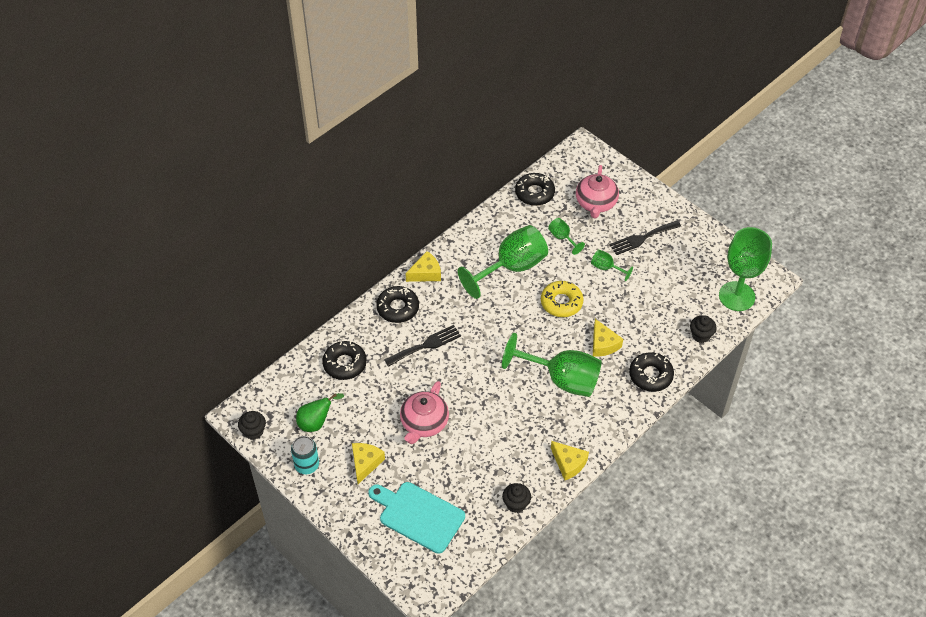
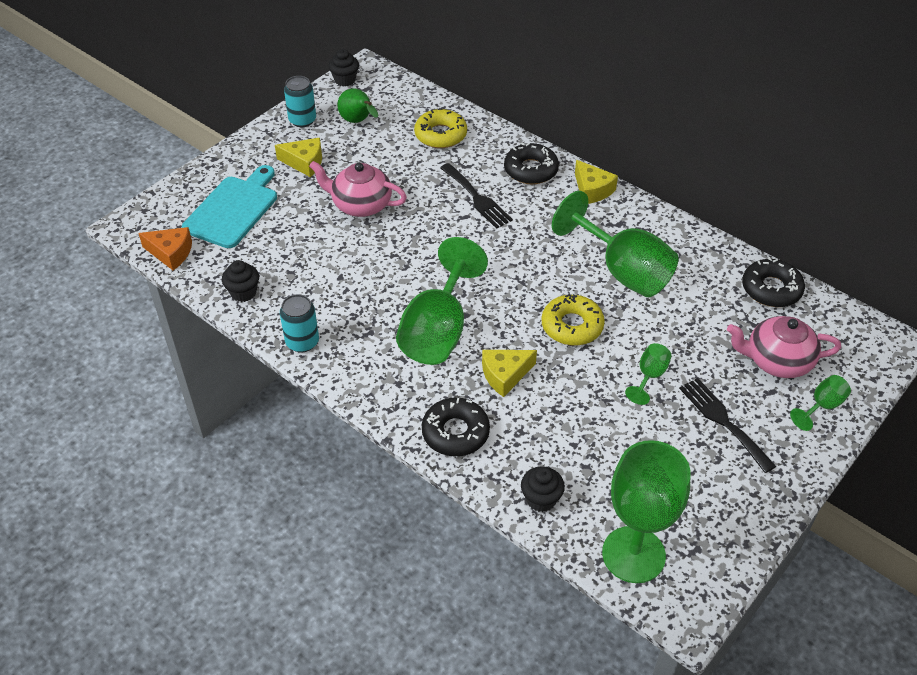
camera: 85 degrees right, 5 degrees down
black donut [322,341,367,380] -> yellow donut [414,108,467,148]
green goblet [548,218,585,255] -> green goblet moved to [790,375,851,431]
yellow cheese [551,441,589,480] -> turquoise can [280,294,319,353]
none -> orange cheese [138,227,192,270]

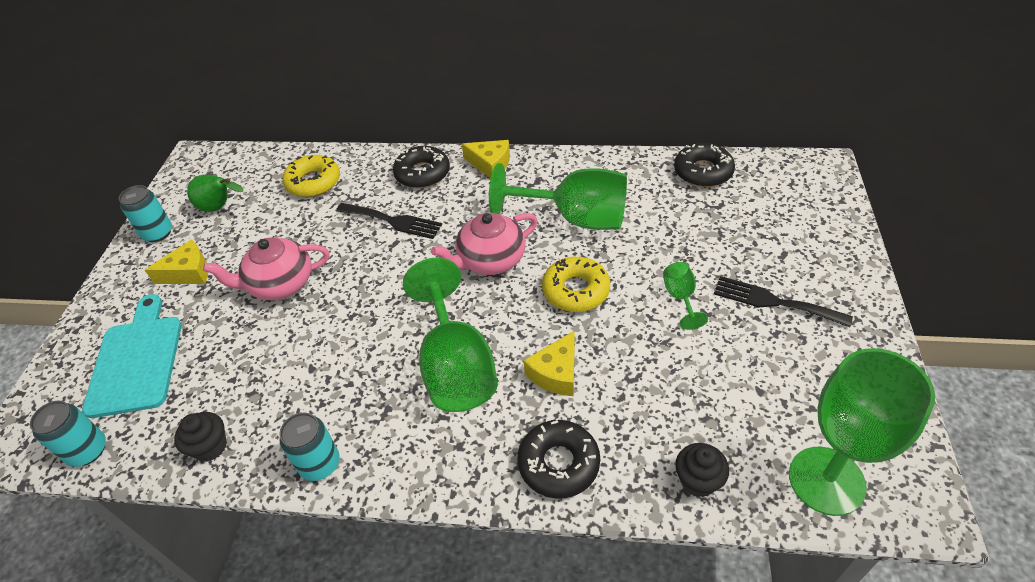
camera: 30 degrees left, 0 degrees up
orange cheese [138,227,192,270] -> turquoise can [30,401,106,467]
black cupcake [328,49,359,86] -> none
pink teapot [727,316,841,378] -> pink teapot moved to [431,213,538,275]
green goblet [790,375,851,431] -> none

